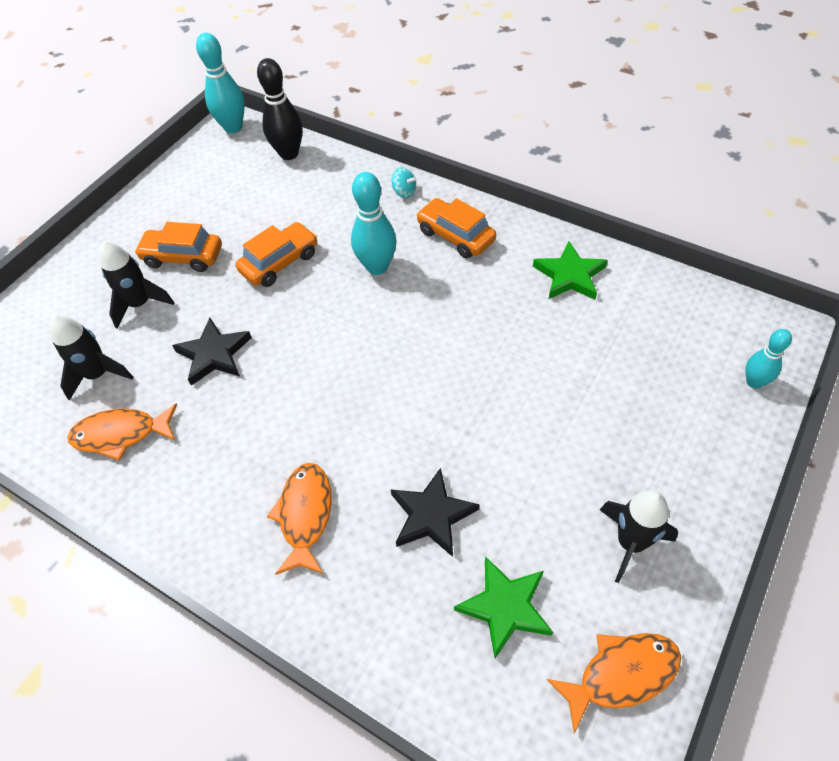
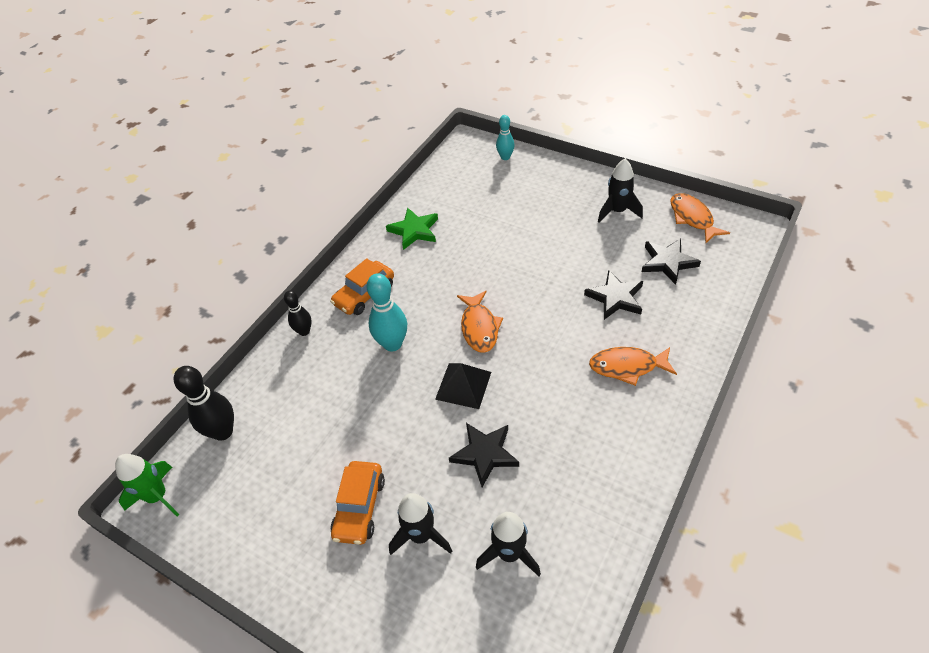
camera: 90 degrees left, 5 degrees down
orange fish [67,403,177,461] -> orange fish moved to [457,291,503,353]
turquoise bowling pin [196,33,245,133] -> green rocket [115,454,179,516]
orange car [236,222,317,287] -> none
turquoise spinning top [392,167,417,198] -> black bowling pin [284,291,312,336]
green star [454,556,553,658] -> black star [642,238,701,285]
none -> black pyramid [435,363,491,409]

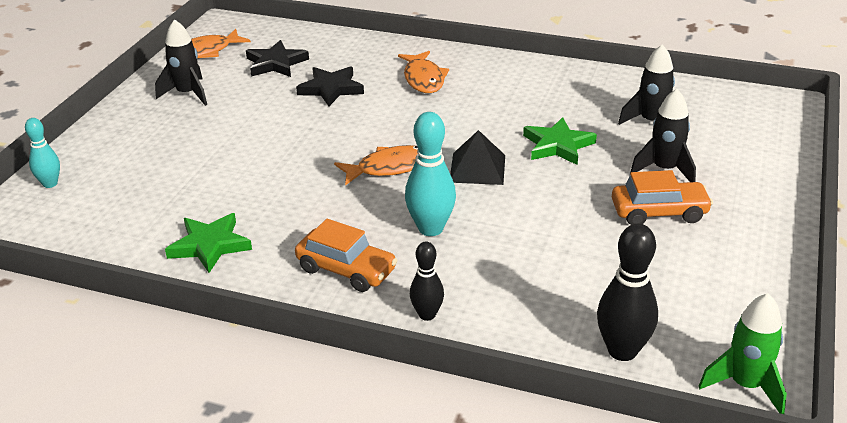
camera: 105 degrees left, 15 degrees down
black star [449,423,519,487] -> green star [523,117,597,165]

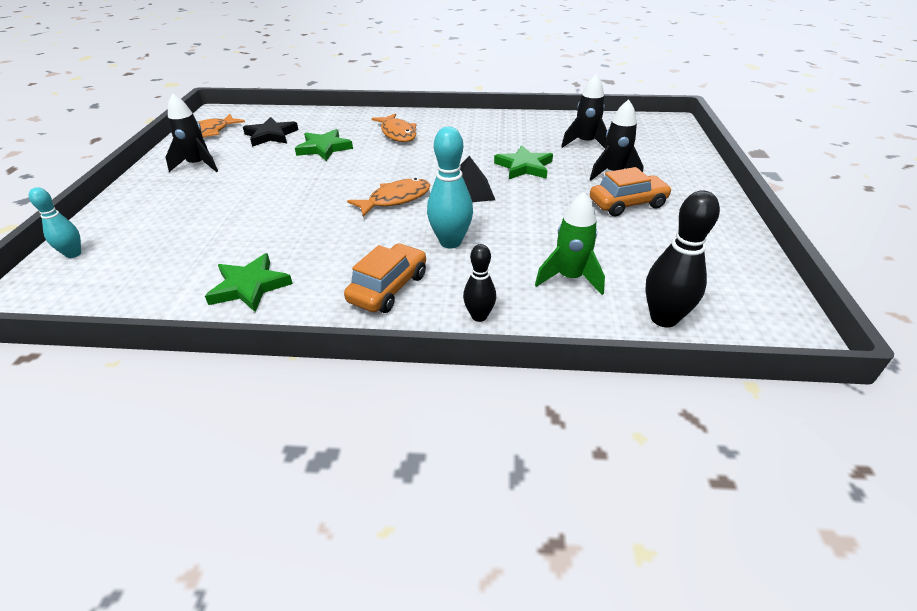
camera: 15 degrees left, 5 degrees up
orange car [295,219,398,292] -> orange car turned 75 degrees counterclockwise [344,243,426,313]
black star [296,66,364,107] -> green star [295,129,353,161]
green rocket [698,293,787,414] -> green rocket moved to [535,192,605,295]

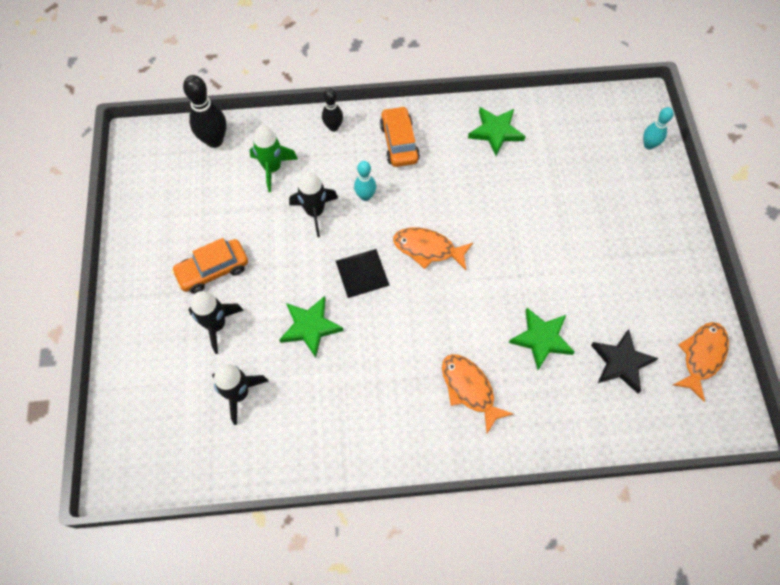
camera: 170 degrees right, 25 degrees up
black rocket [166,93,218,172] -> black rocket moved to [289,171,338,237]
orange car [344,243,426,313] -> orange car turned 150 degrees clockwise [380,106,420,167]
orange fish [347,178,430,217] -> orange fish turned 60 degrees clockwise [393,228,473,270]
turquoise bowling pin [427,127,473,248] -> turquoise bowling pin [354,161,376,201], size x0.61

